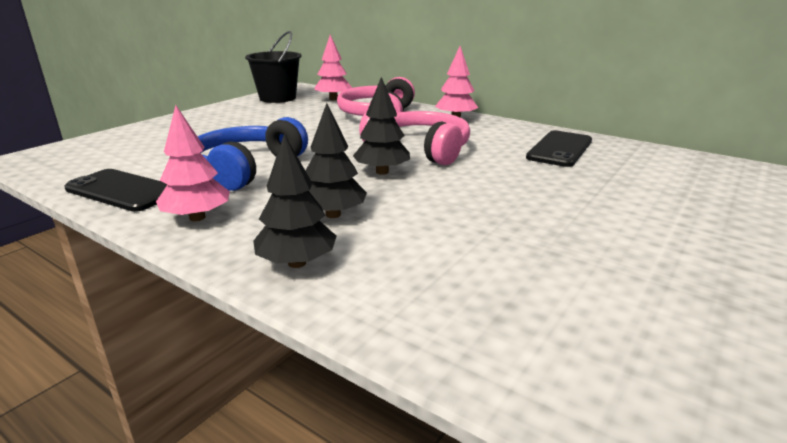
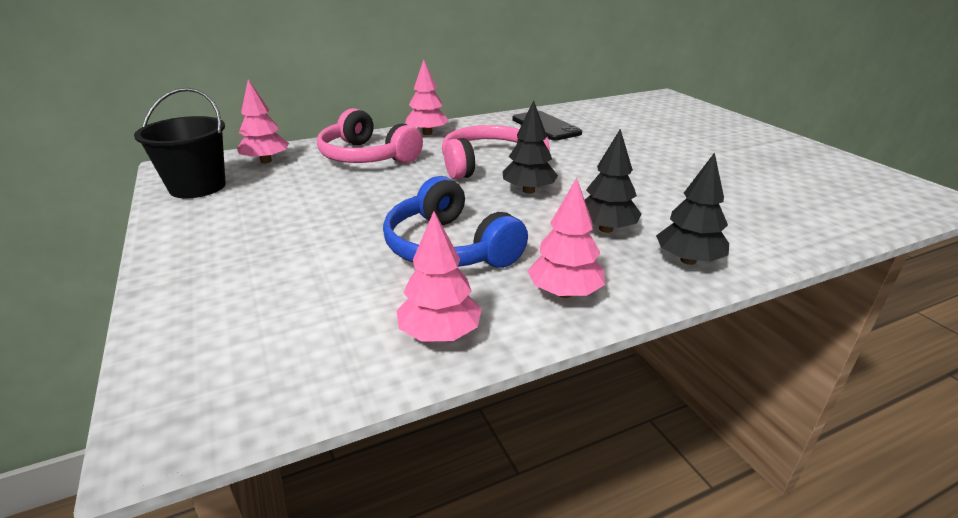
camera: 60 degrees left, 5 degrees up
black phone [64,169,168,212] -> pink tree [396,211,482,342]

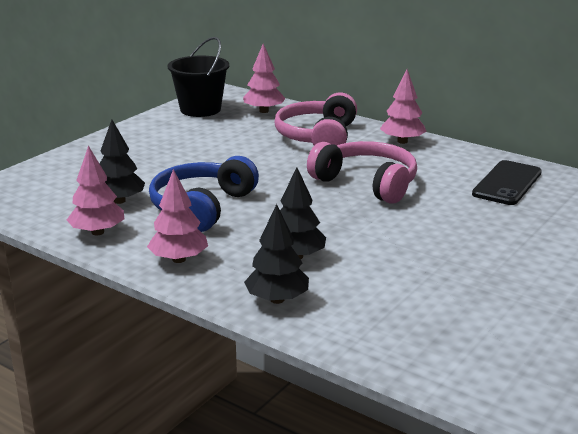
camera: 60 degrees right, 5 degrees down
black tree [503,100,558,194] -> black tree moved to [100,120,145,204]

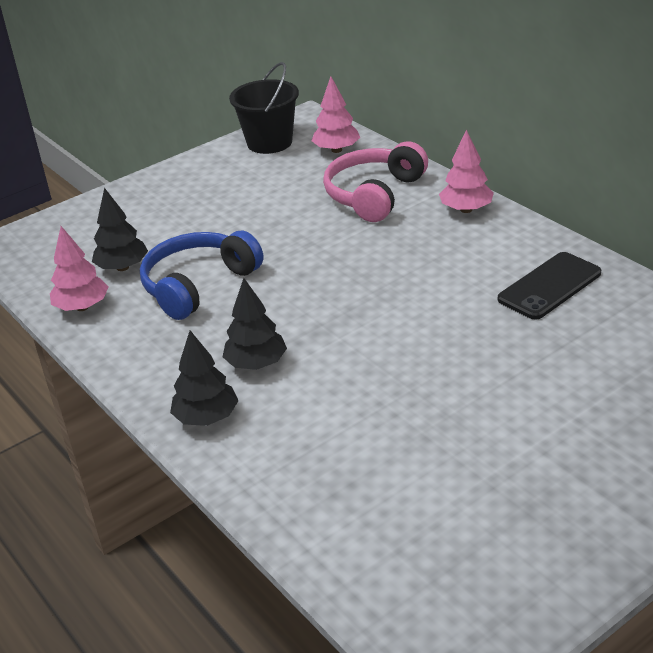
camera: 20 degrees right, 10 degrees up
pink tree [147,169,208,263] -> none
pink headphones [307,141,417,204] -> none

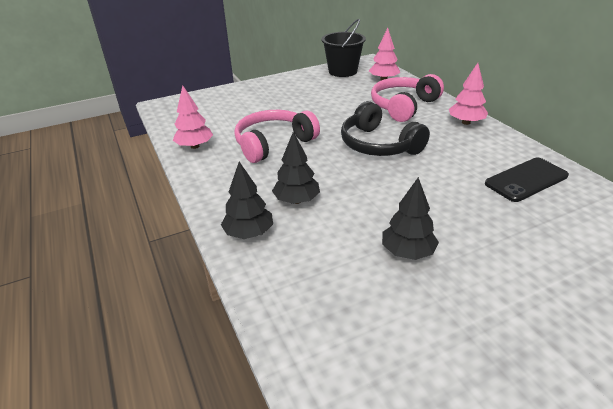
camera: 10 degrees right, 0 degrees up
black tree [92,188,148,271] -> black tree moved to [382,177,439,260]
blue headphones [140,230,263,320] -> pink headphones [234,110,320,163]
none -> black headphones [341,101,430,156]

